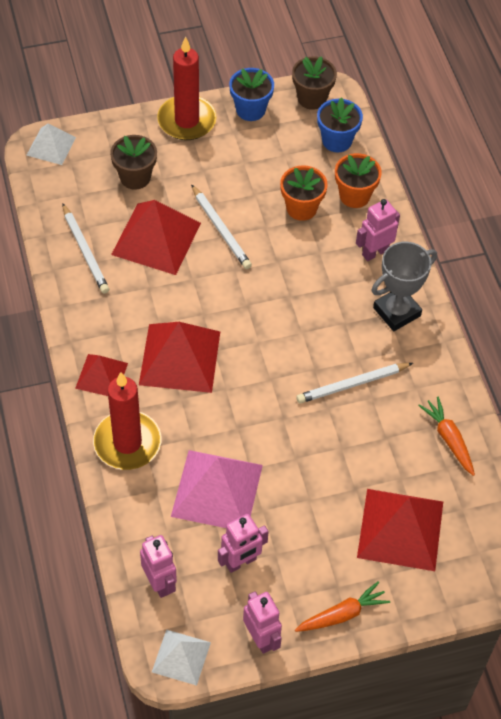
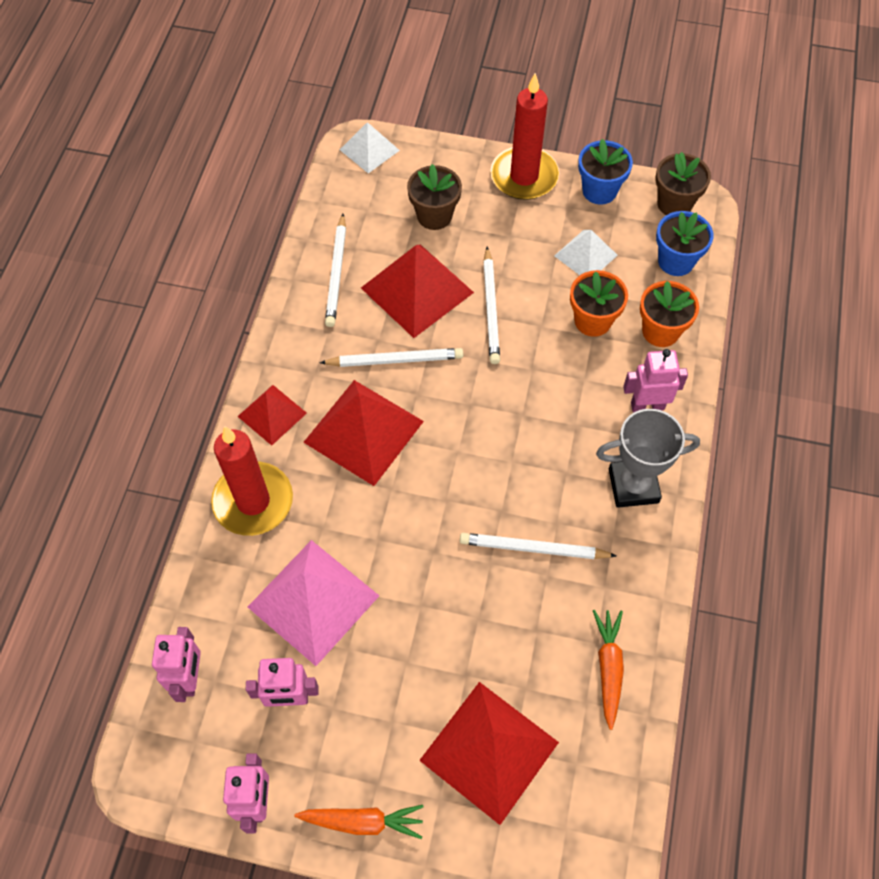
camera: 30 degrees right, 5 degrees up
white pyramid [152,629,211,686] -> white pyramid moved to [554,230,618,275]
none -> white pencil [320,348,463,367]

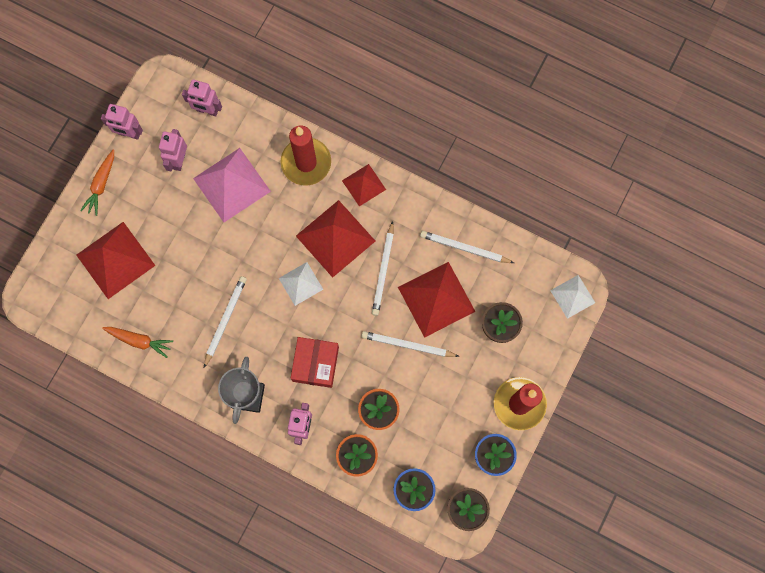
camera: 105 degrees right, 15 degrees up
white pyramid [554,230,618,275] -> white pyramid moved to [279,262,323,306]
none -> red box [291,337,339,388]

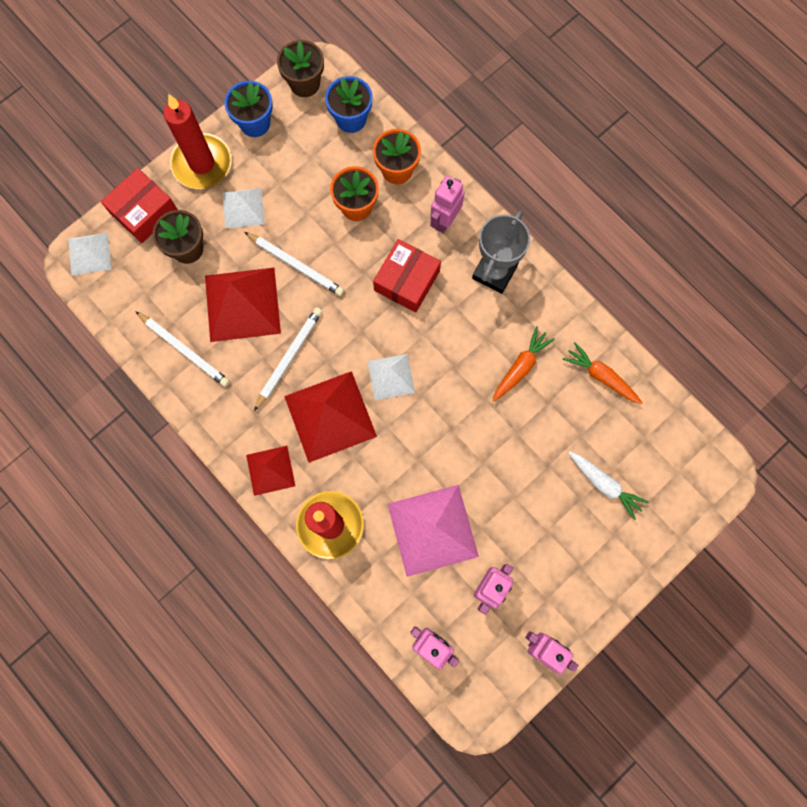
camera: 160 degrees left, 0 degrees up
red pyramid [76,222,156,299] -> white carrot [568,451,649,520]
orange carrot [80,149,114,216] -> orange carrot moved to [493,326,555,401]
white pencil [204,276,247,368] -> none
none -> red box [101,168,178,243]
none -> white pyramid [222,188,265,229]

